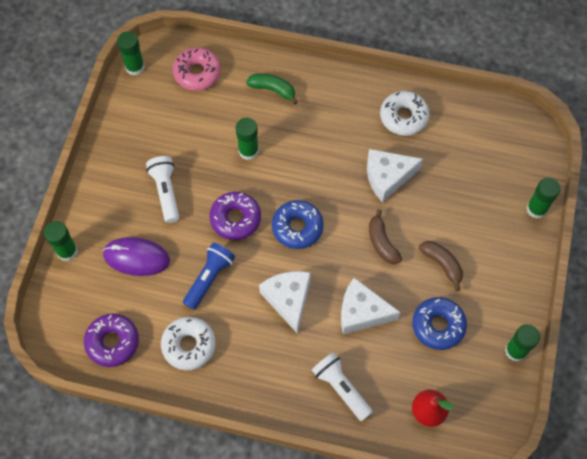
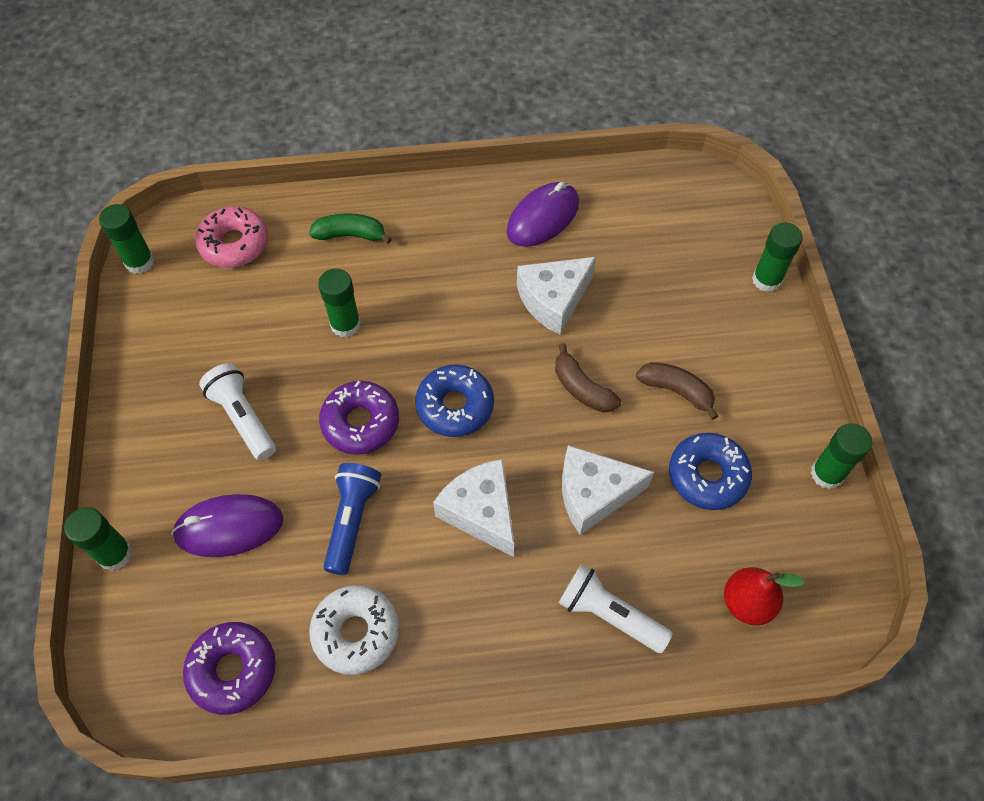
camera: 20 degrees left, 5 degrees down
white donut [380,91,429,136] -> purple mouse [507,182,579,247]

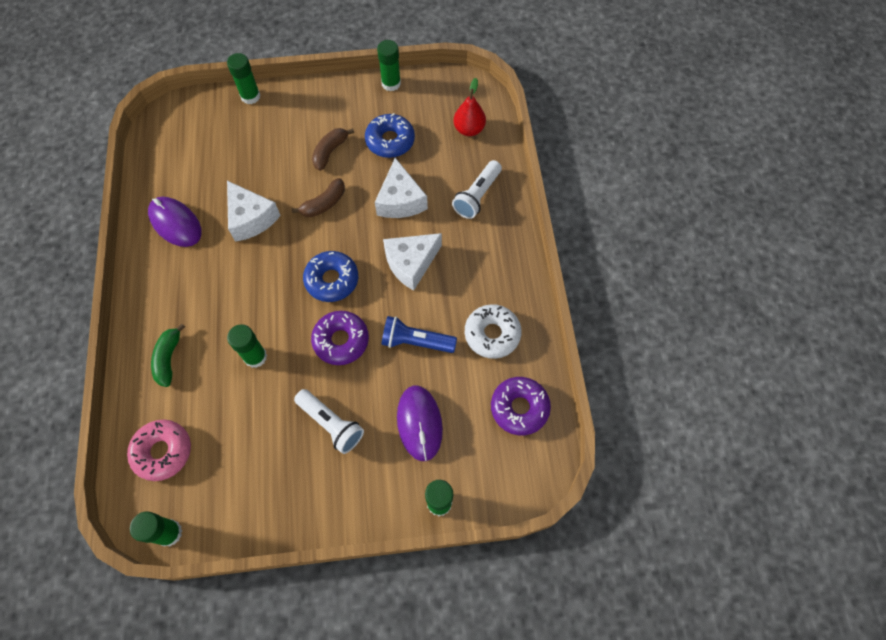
camera: 90 degrees left, 5 degrees up
white flashlight [199,363,276,460] -> white flashlight turned 105 degrees counterclockwise [294,389,364,454]

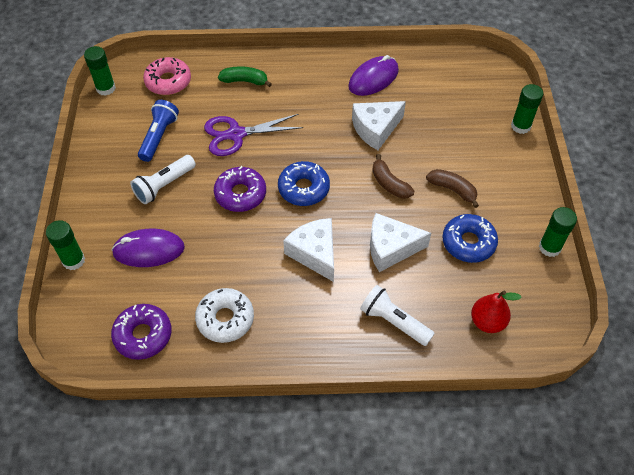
camera: 95 degrees right, 10 degrees down
green glue stick [227,324,267,368] -> purple scissors [204,114,303,156]
blue flashlight [381,316,457,353] -> blue flashlight moved to [138,100,179,162]

